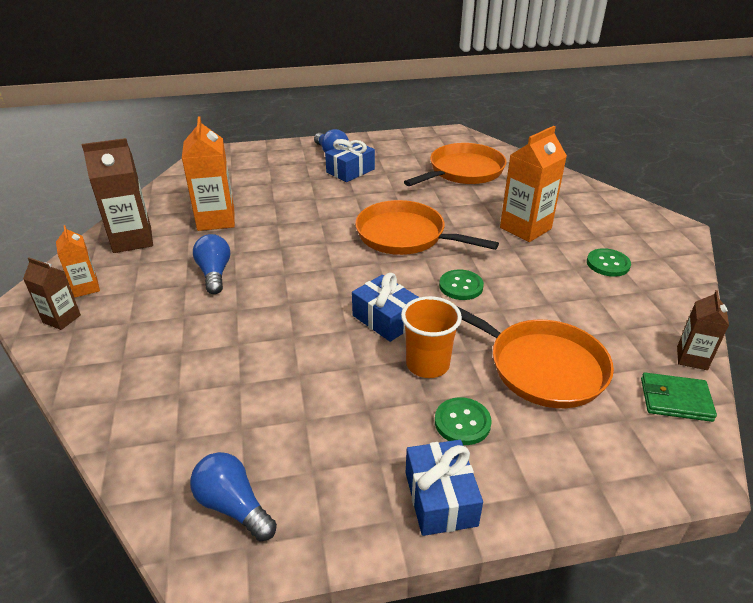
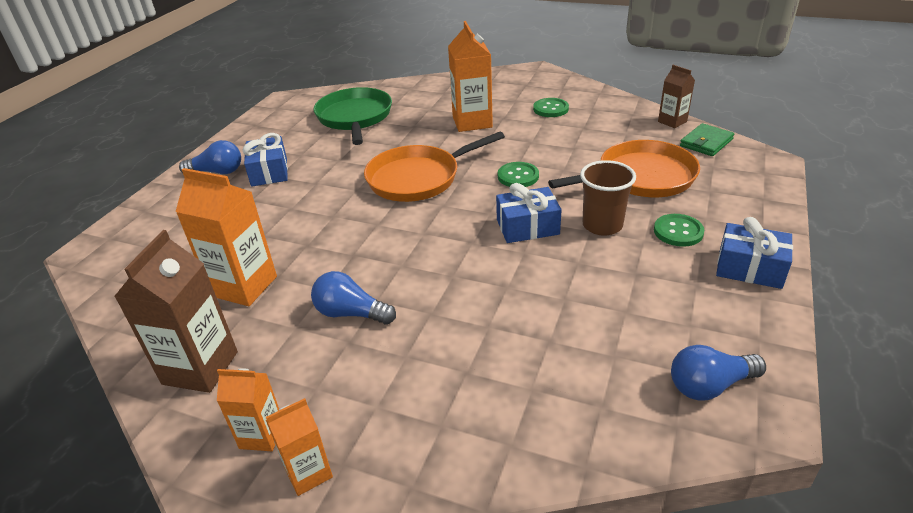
camera: 55 degrees left, 0 degrees up
brown carton [23,257,81,330] -> orange carton [266,398,333,496]
orange cup [401,296,462,378] -> brown cup [580,160,636,236]
orange pan [404,143,507,186] -> green pan [313,87,392,145]

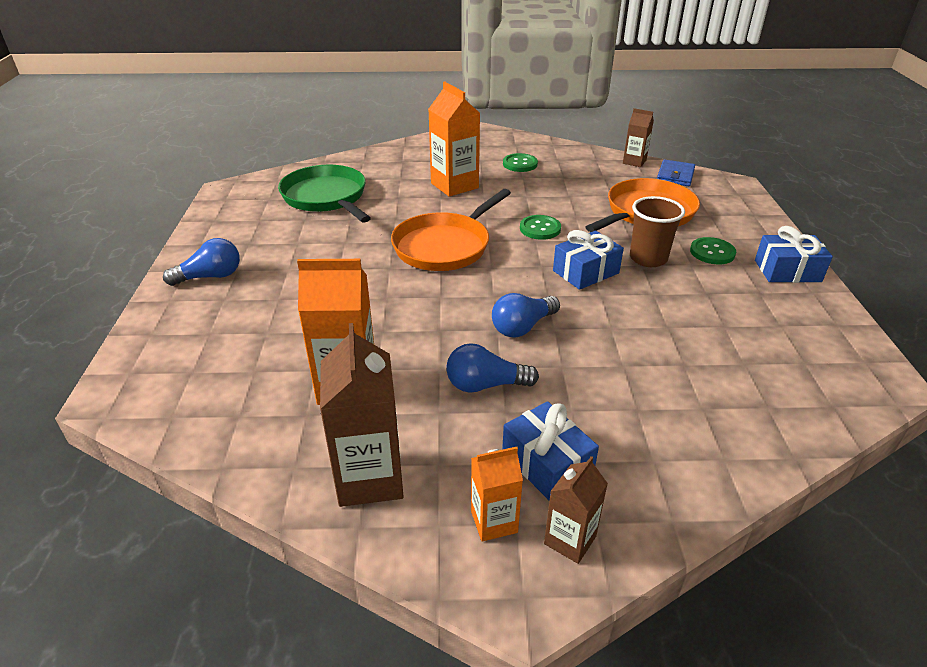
camera: 25 degrees left, 0 degrees up
blue gift [243,133,288,187] -> blue gift moved to [502,401,599,501]
orange carton [266,398,333,496] -> brown carton [544,456,608,564]
blue light bulb [671,345,766,401] -> blue light bulb moved to [492,293,560,338]
green wallet [680,123,734,156] -> blue wallet [657,160,695,186]

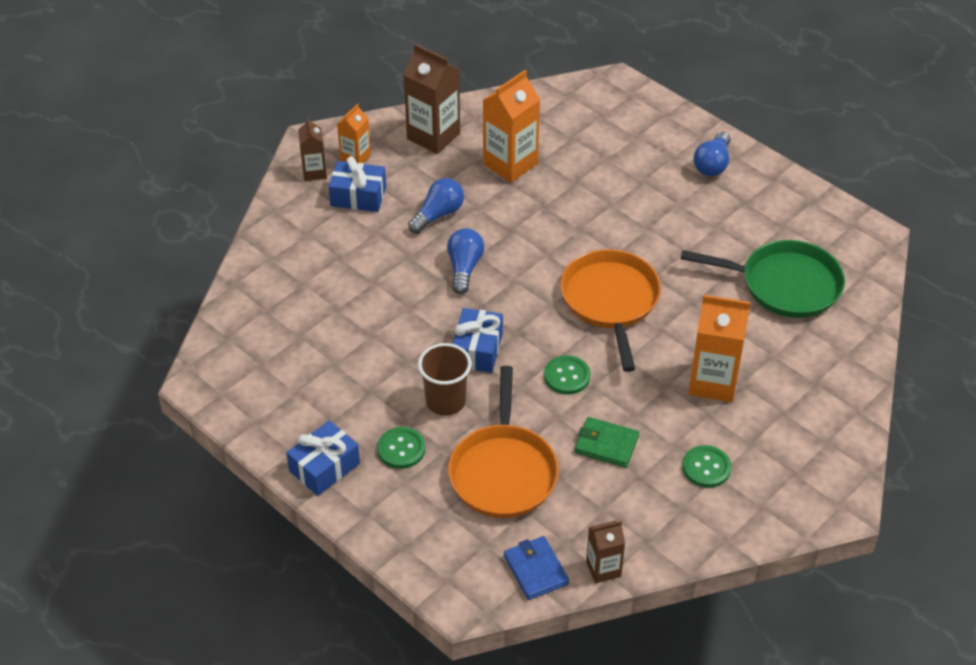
camera: 135 degrees right, 10 degrees up
none -> green wallet [575,417,639,468]

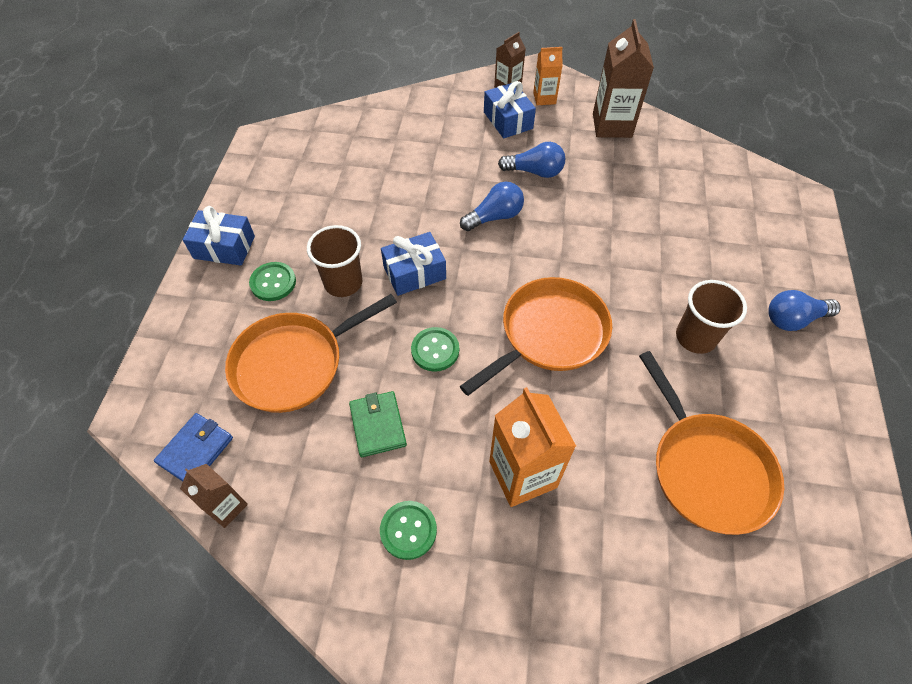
camera: 55 degrees right, 10 degrees up
orange carton [483,70,540,183] -> none
green pan [681,240,845,318] -> orange pan [639,351,784,535]
none -> brown cup [676,280,747,354]

